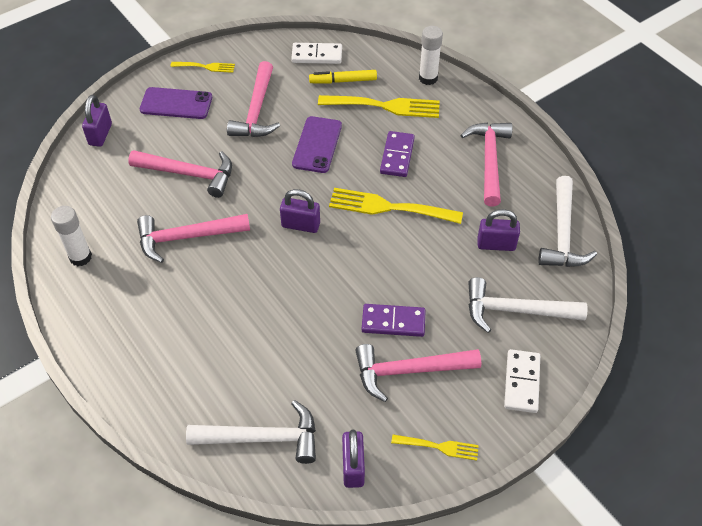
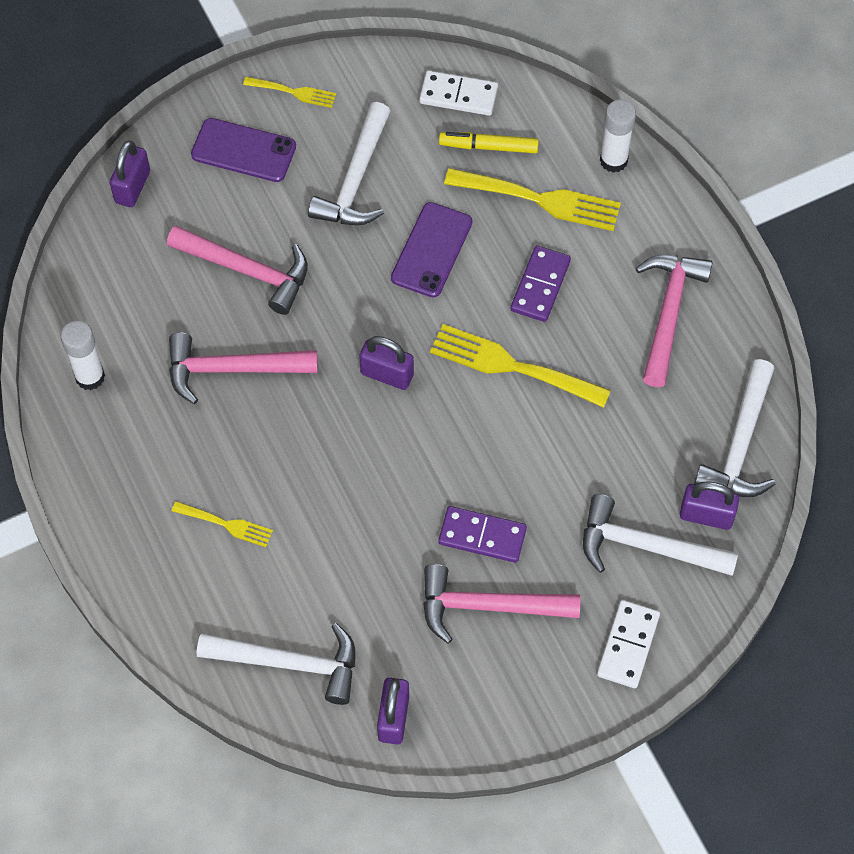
camera: 10 degrees right, 10 degrees up
pink hammer [227,61,280,137] -> white hammer [308,102,390,225]
yellow fork [391,435,479,461] -> yellow fork moved to [172,501,273,547]
purple padlock [477,209,520,251] -> purple padlock moved to [680,481,739,530]

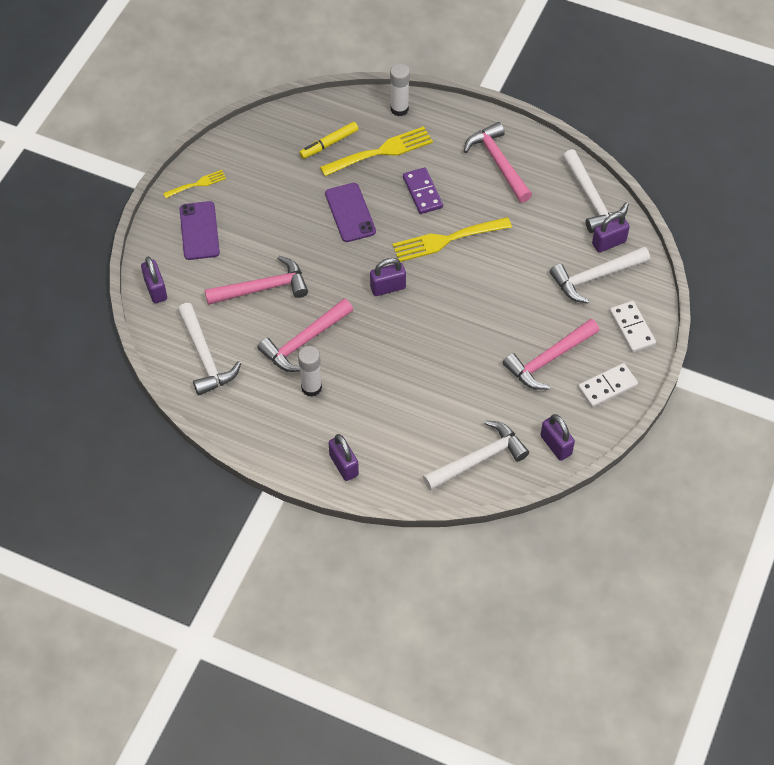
camera: 40 degrees left, 5 degrees down
white glue stick [61,321,105,390] -> white glue stick moved to [298,346,322,397]
yellow fork [172,501,273,547] -> none
purple phone [191,118,296,182] -> purple phone turned 75 degrees counterclockwise [180,201,220,260]
white hammer [308,102,390,225] -> white hammer moved to [178,303,241,396]
white domino [419,70,498,116] -> white domino moved to [578,363,638,407]
purple domino [438,506,527,563] -> none
none -> purple padlock [329,434,359,481]

